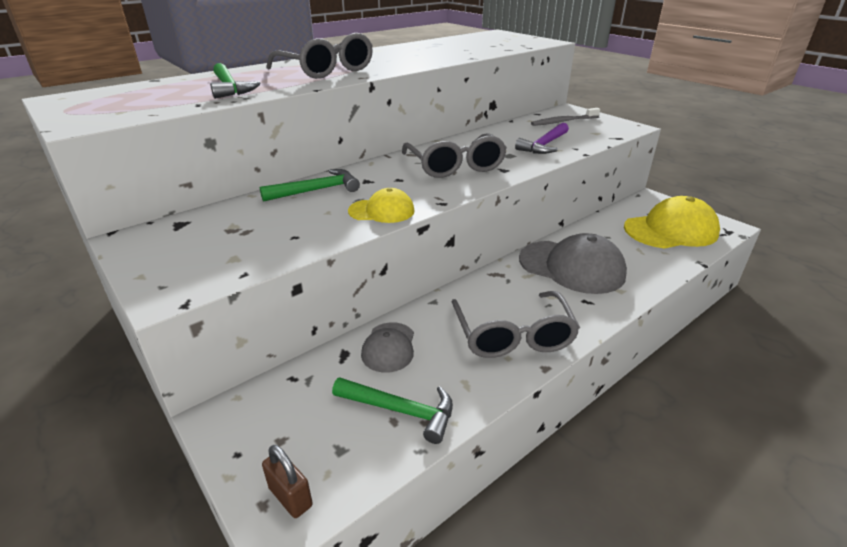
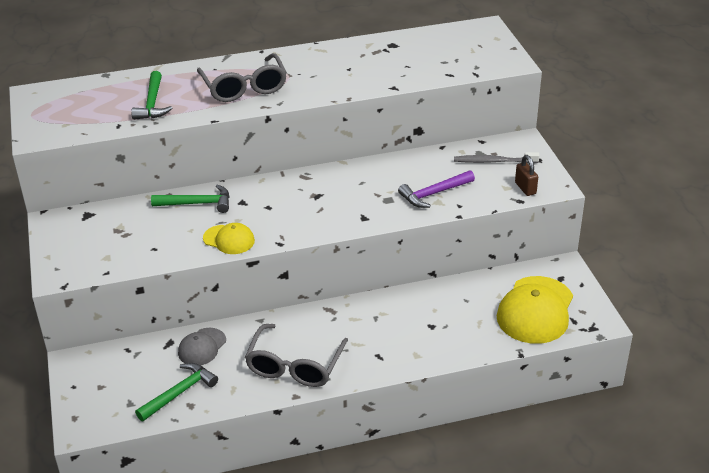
camera: 25 degrees right, 5 degrees up
brown padlock [262,445,313,518] -> brown padlock moved to [515,155,538,196]
green hammer [332,377,453,444] -> green hammer turned 90 degrees counterclockwise [135,363,218,421]
grey glasses [402,133,507,178] -> none
grey cap [519,233,627,294] -> none
yellow cap [624,196,720,249] -> yellow cap turned 105 degrees clockwise [497,276,573,344]

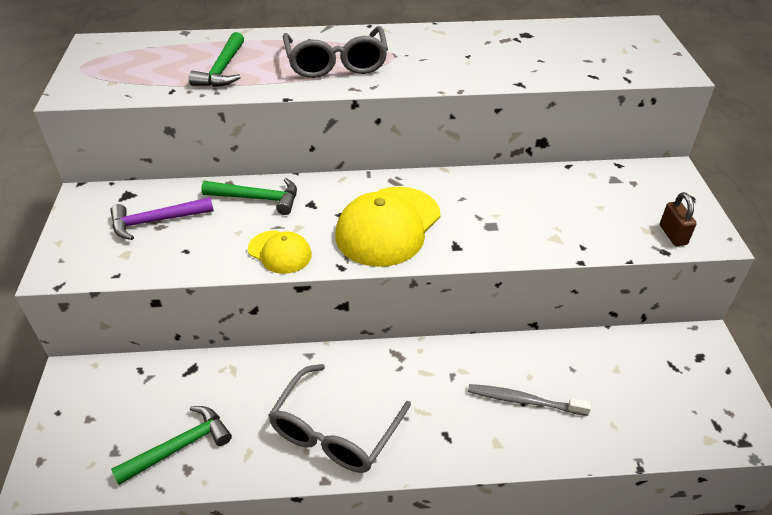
camera: 10 degrees right, 5 degrees up
grey cap [178,328,226,366] -> none
purple hammer [398,170,475,208] -> purple hammer moved to [110,197,214,240]
grey toothbrush [454,152,539,163] -> grey toothbrush moved to [468,384,591,416]
yellow cap [497,276,573,344] -> yellow cap moved to [335,187,441,267]

